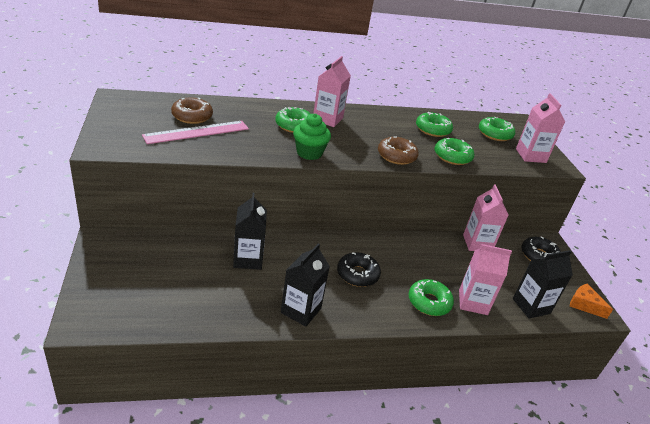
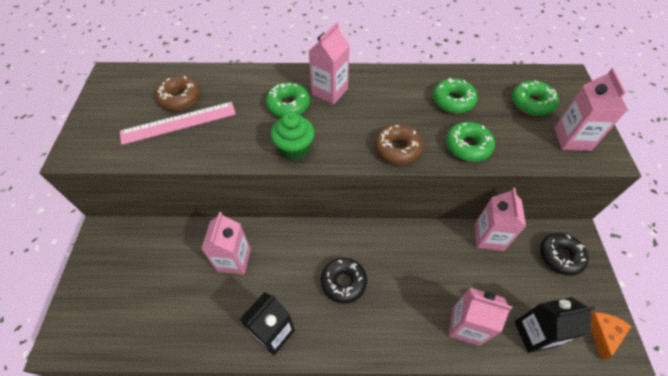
camera: 15 degrees right, 20 degrees up
black carton [233,193,267,270] -> pink carton [201,212,251,275]
green donut [408,279,454,316] -> none
orange cheese [570,284,613,319] -> orange cheese turned 60 degrees clockwise [591,312,632,360]

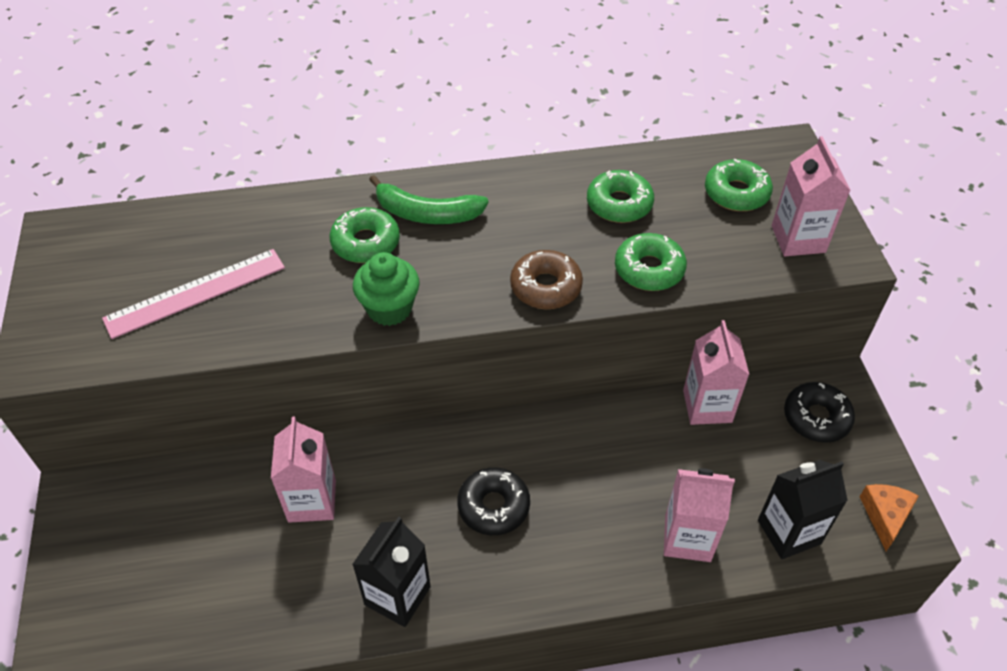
camera: 10 degrees left, 5 degrees down
brown donut [155,76,201,110] -> none
pink carton [309,22,350,105] -> green banana [369,175,489,224]

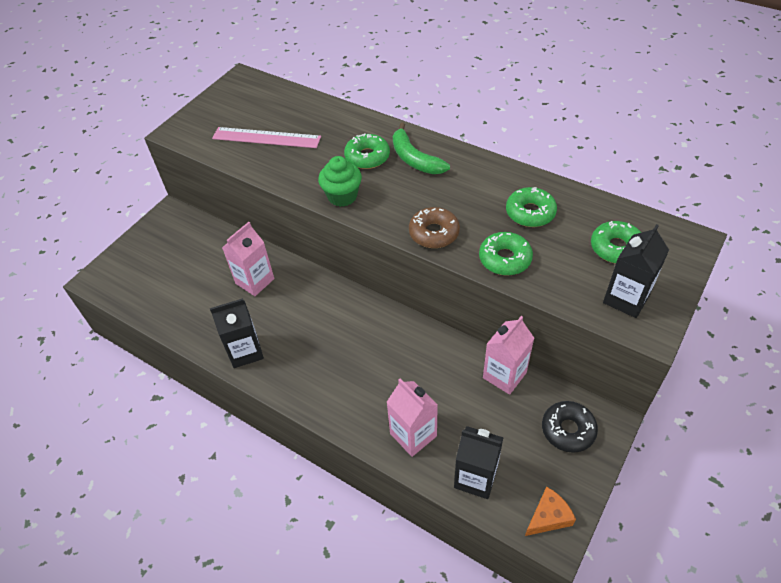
camera: 45 degrees right, 0 degrees up
black donut [457,467,530,535] -> none
pink carton [772,136,851,256] -> black carton [603,224,669,318]

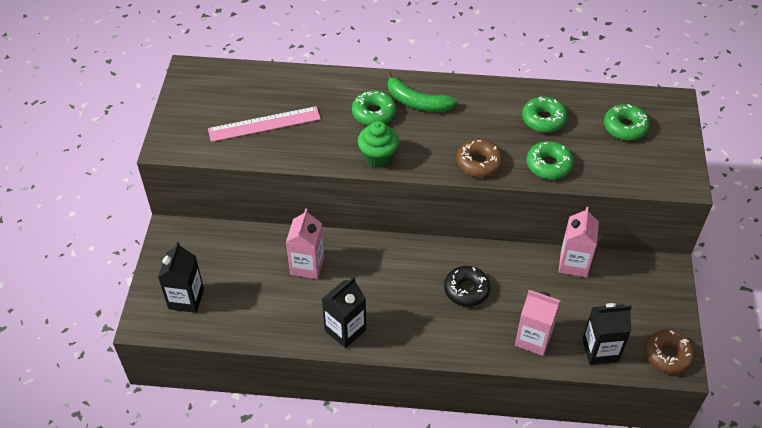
camera: 30 degrees left, 0 degrees up
orange cheese [525,487,576,536] -> brown donut [645,329,695,374]
black donut [542,401,598,453] -> black donut moved to [444,266,490,307]
black carton [603,224,669,318] -> black carton moved to [158,242,204,313]

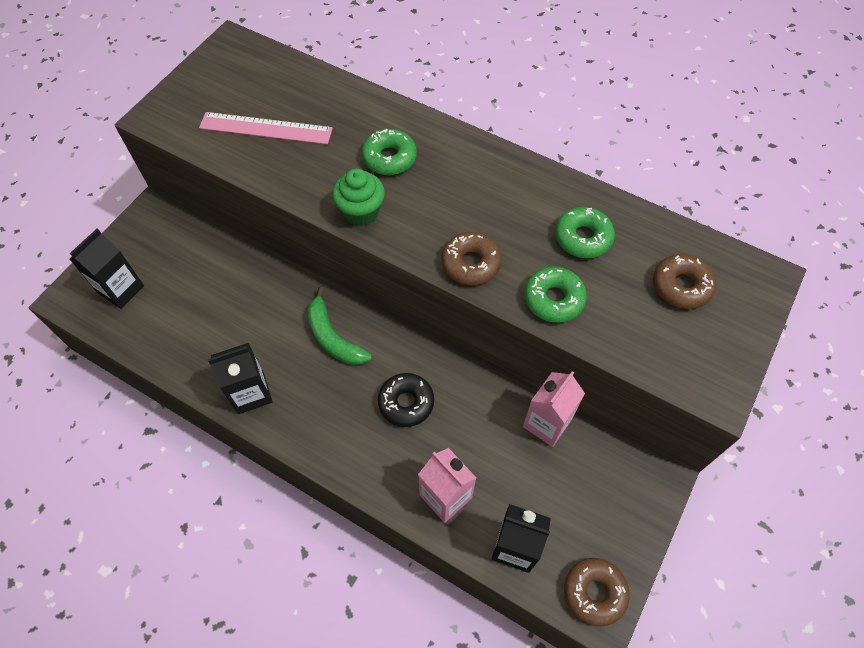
camera: 25 degrees right, 10 degrees up
pink carton [286,209,324,279] -> none
green banana [386,71,458,112] -> green banana moved to [307,286,372,365]
green donut [604,104,650,140] -> brown donut [653,254,716,309]

